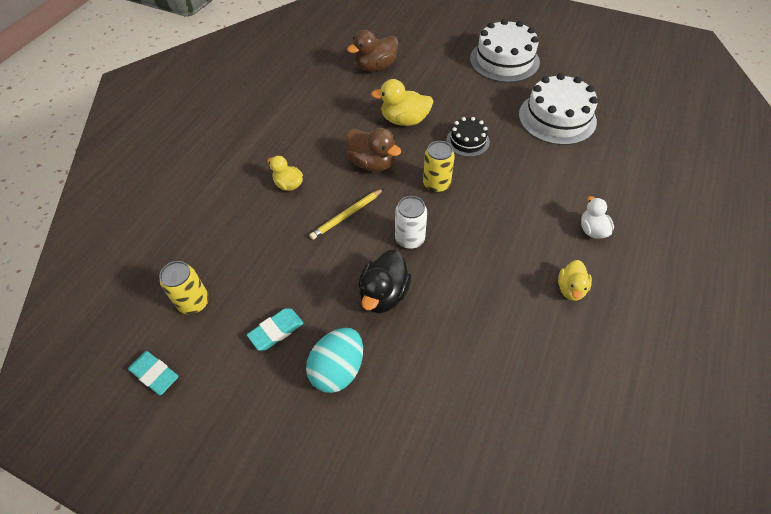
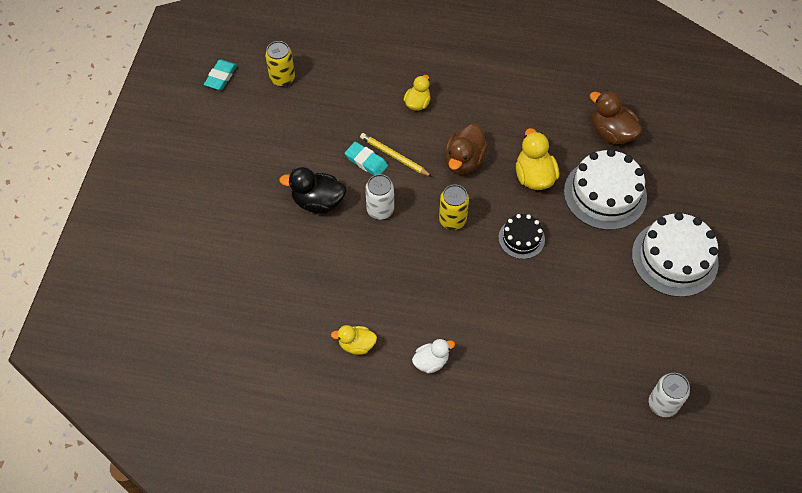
camera: 75 degrees right, 5 degrees up
turquoise eraser [247,308,303,351] -> turquoise eraser moved to [345,142,388,175]
turquoise egg [306,328,363,393] -> none
white cake [519,73,598,145] -> white cake moved to [564,149,647,230]
none -> white can [649,373,690,417]

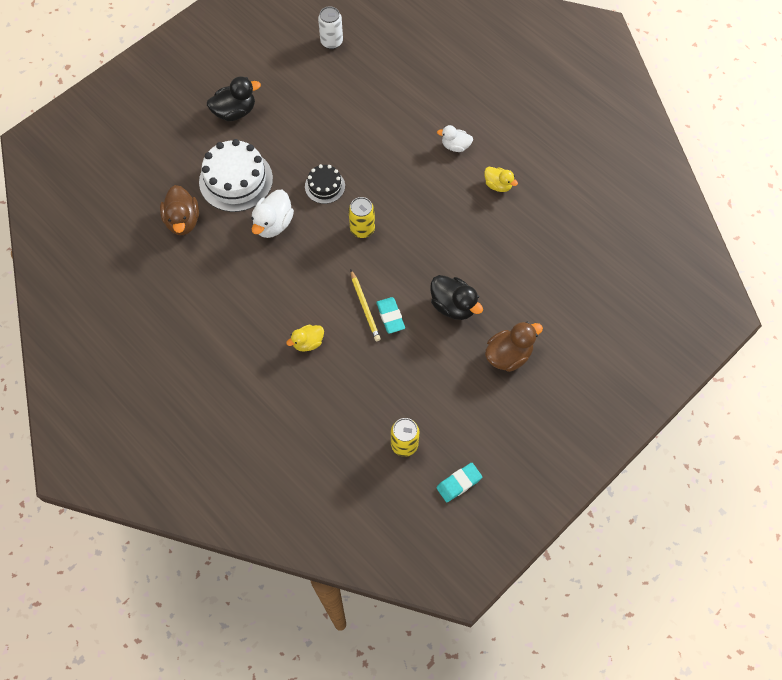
camera: 145 degrees left, 5 degrees up
white can [365,174,394,220] -> none
brown duck [444,124,488,175] -> brown duck moved to [485,322,543,372]
yellow duck [516,128,559,190] -> white duck [251,190,294,238]
white cake [632,212,719,297] -> black duck [207,76,261,121]

